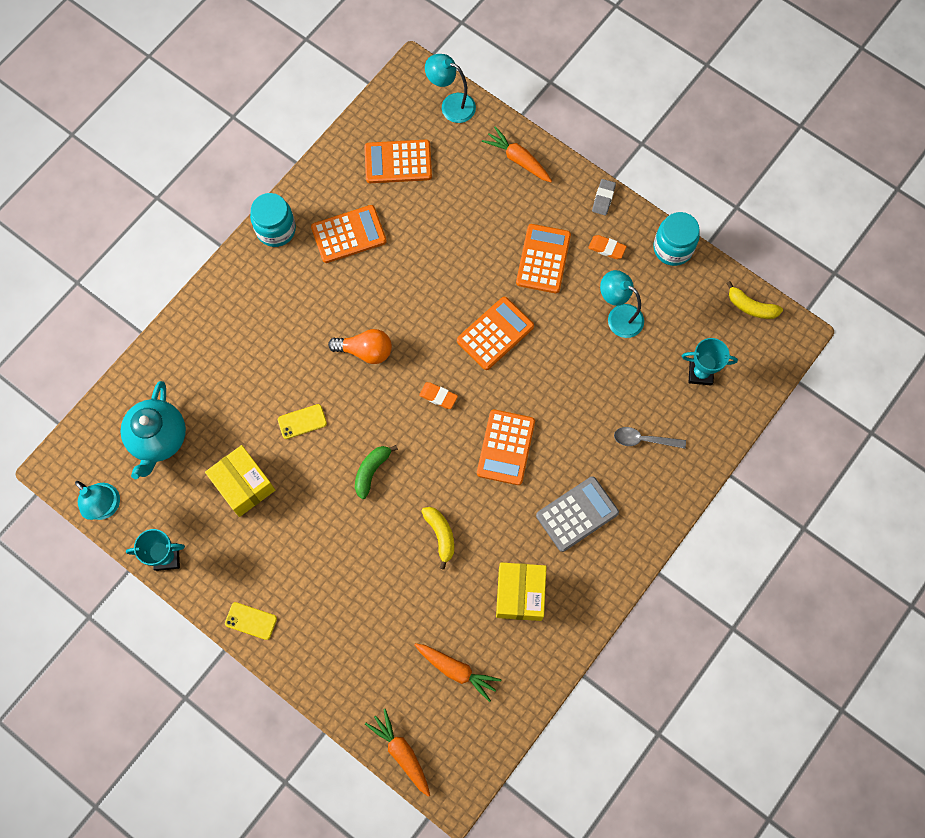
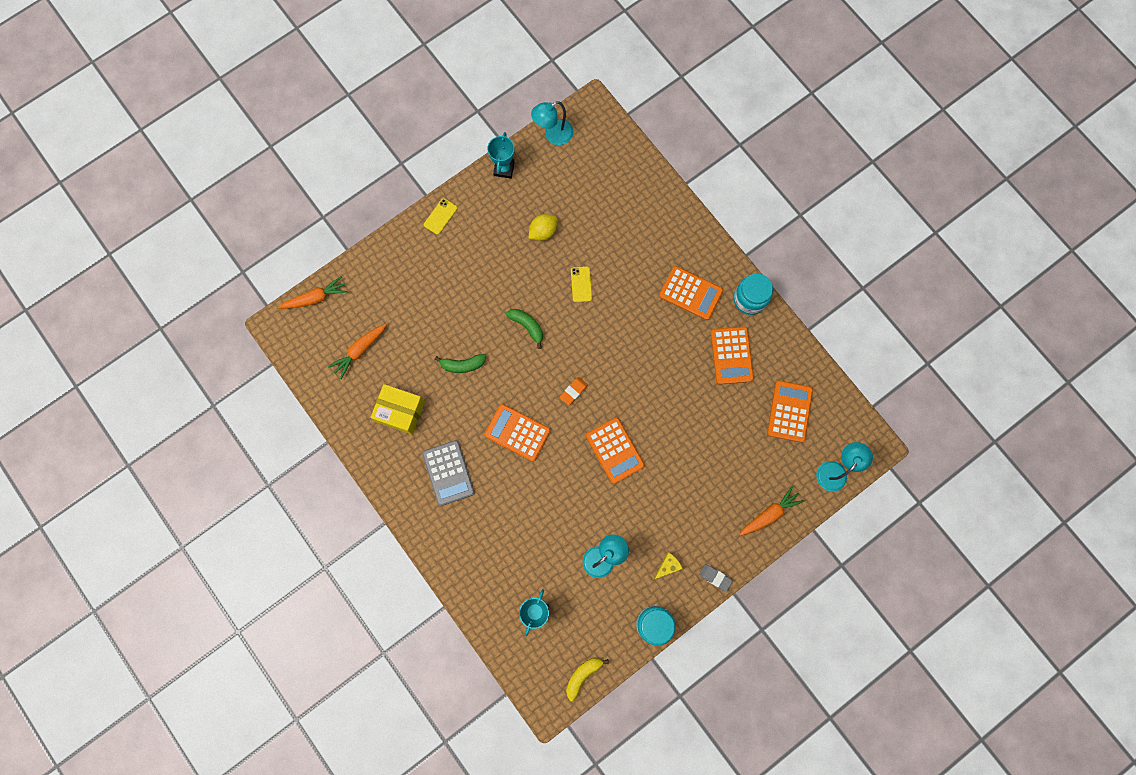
camera: 105 degrees right, 5 degrees up
turquoise teapot [121,381,186,479] -> none
yellow box [205,445,275,517] -> yellow lemon [529,214,557,241]
orange light bulb [328,329,392,364] -> none
yellow banana [421,507,454,570] -> green banana [435,354,486,373]
orange calculator [516,224,571,293] -> orange calculator moved to [659,266,723,320]
orange eraser [588,235,627,259] -> yellow cheese [654,552,683,579]
grey spoon [614,427,686,449] -> none

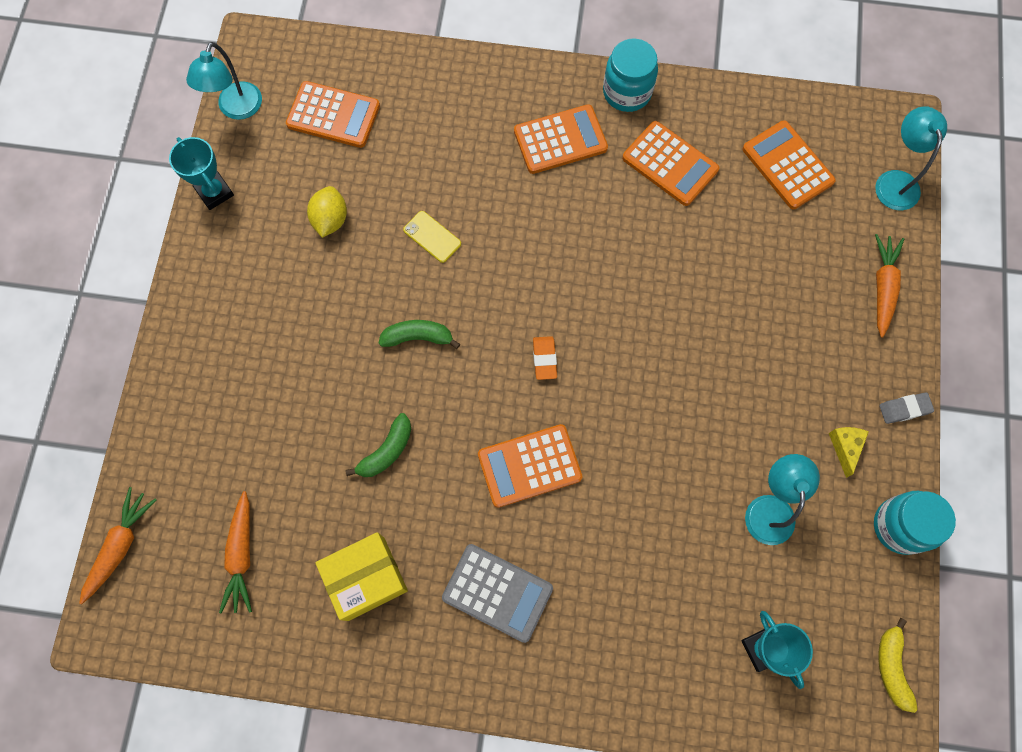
camera: 45 degrees left, 5 degrees down
yellow phone [424,198,458,235] -> none
orange calculator [586,418,645,484] -> orange calculator moved to [286,81,380,148]

